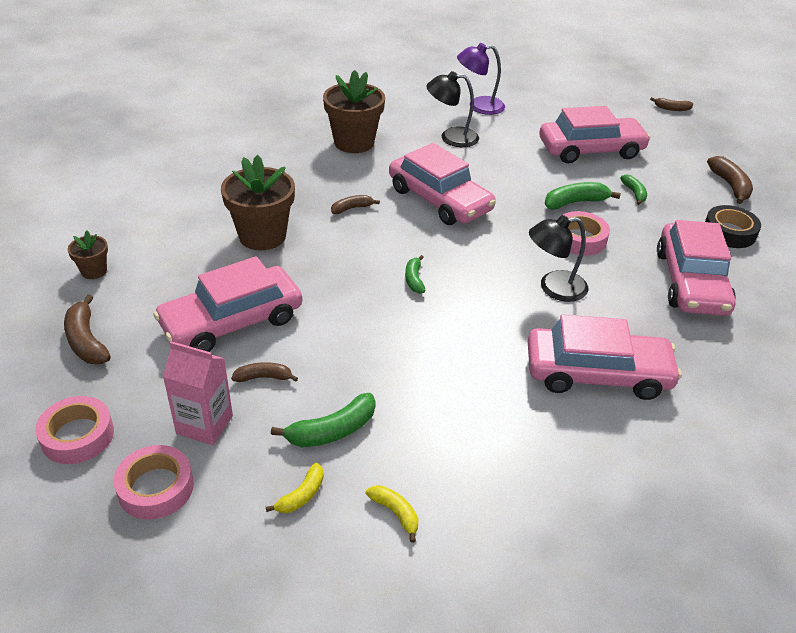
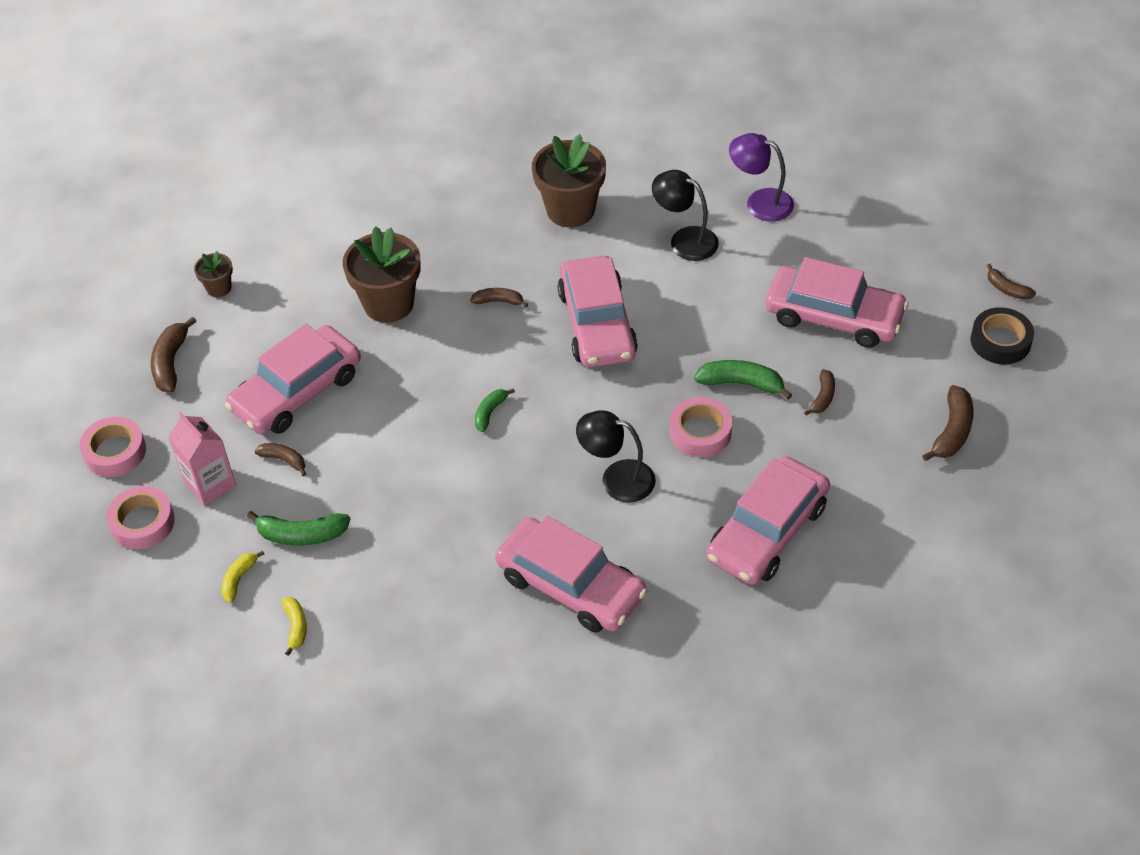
camera: 35 degrees right, 10 degrees up
pink car [153,256,302,352] -> pink car turned 45 degrees counterclockwise [225,324,361,434]
yellow banana [266,463,324,513] -> yellow banana turned 135 degrees clockwise [221,551,265,603]
green banana [620,174,647,205] -> brown banana [804,369,835,415]
black tape [705,205,761,248] -> black tape moved to [971,307,1034,364]

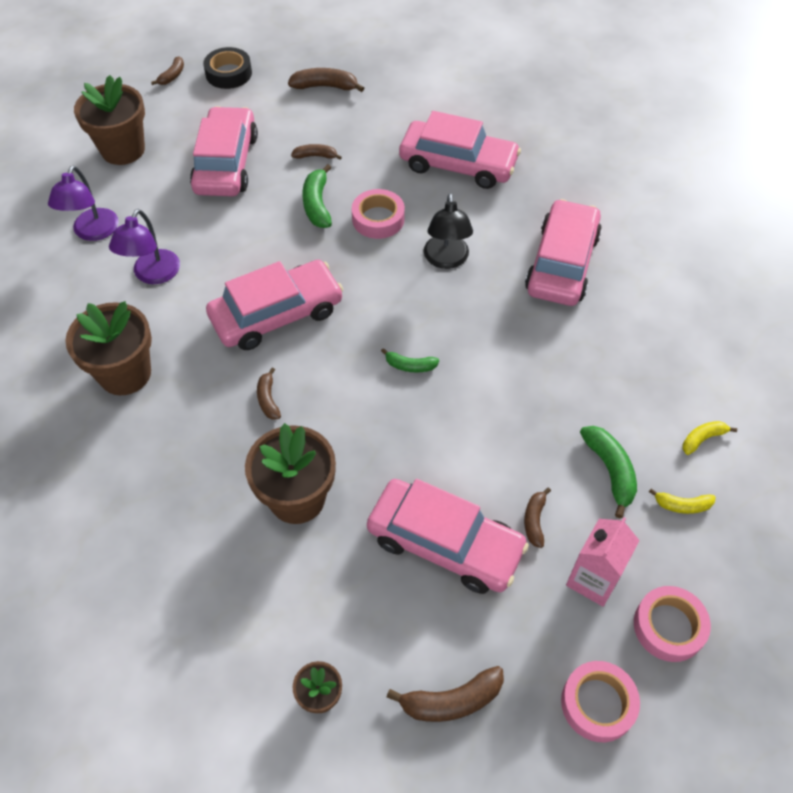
camera: 110 degrees left, 5 degrees up
black lamp [652,170,719,261] -> purple lamp [109,209,180,284]
none -> brown flower pot [74,75,145,165]

